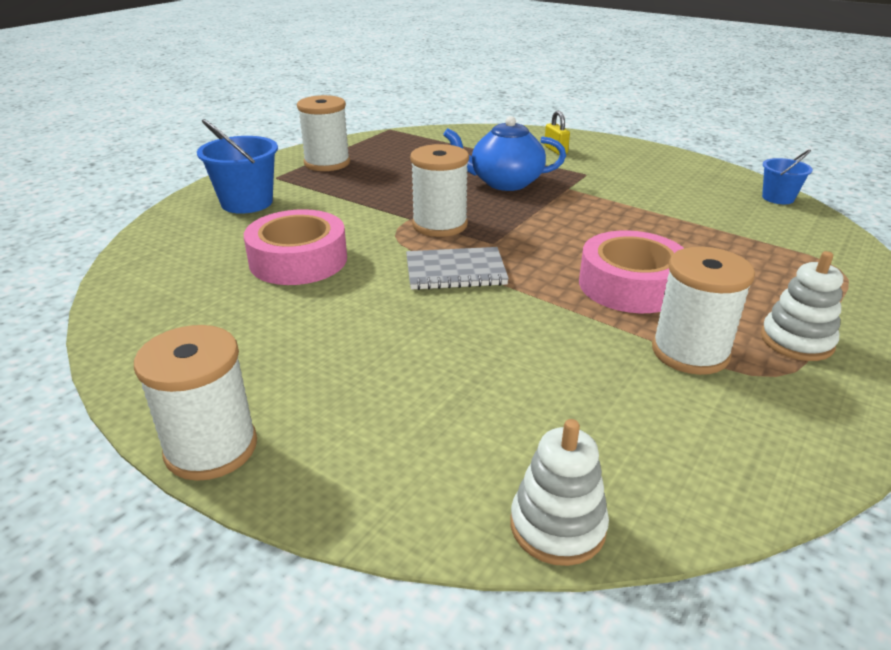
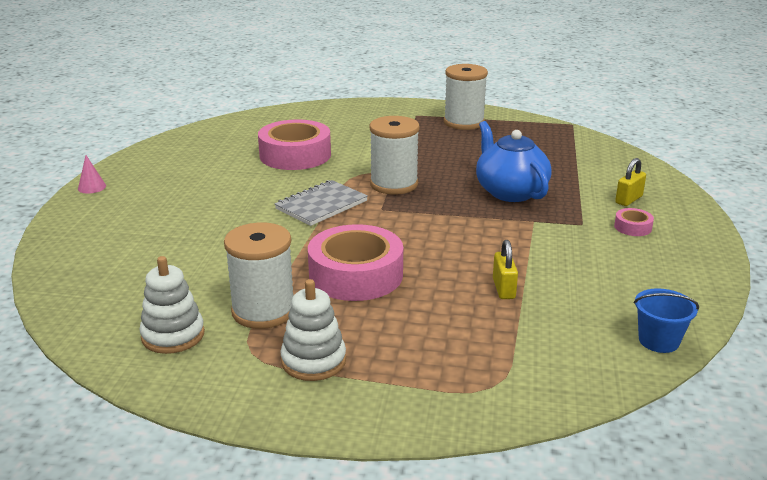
camera: 65 degrees right, 5 degrees down
white spool [134,325,257,481] -> pink cone [78,155,106,194]
blue bucket [197,119,278,214] -> none
grey notebook [406,247,509,290] -> grey notebook turned 75 degrees clockwise [275,180,368,226]
white stacking toy [510,419,609,566] -> white stacking toy moved to [139,256,205,354]
none -> yellow padlock [493,240,518,299]
none -> pink tape [614,208,654,236]

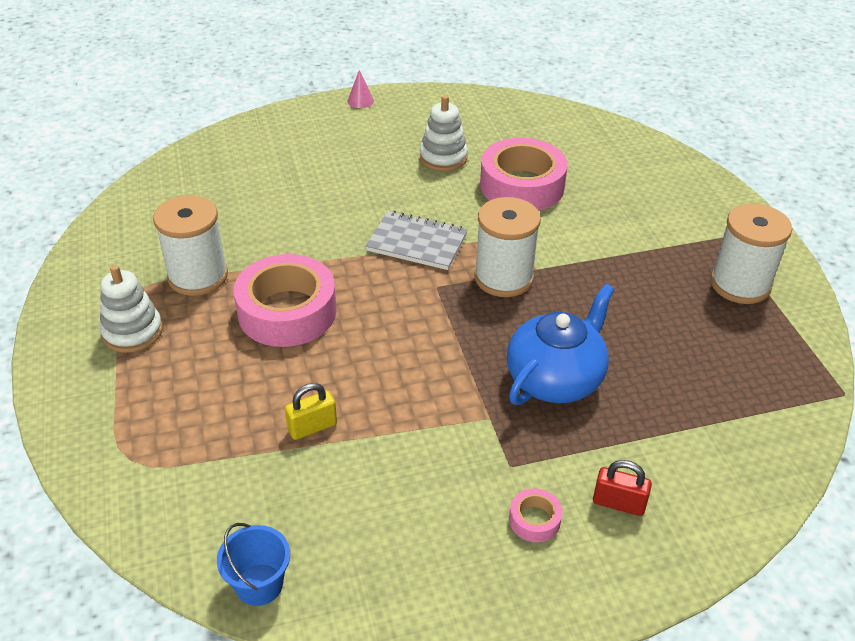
camera: 65 degrees right, 15 degrees up
white stacking toy [139,256,205,354] -> white stacking toy moved to [420,95,468,171]
yellow padlock [615,158,646,206] -> red padlock [593,460,652,516]

